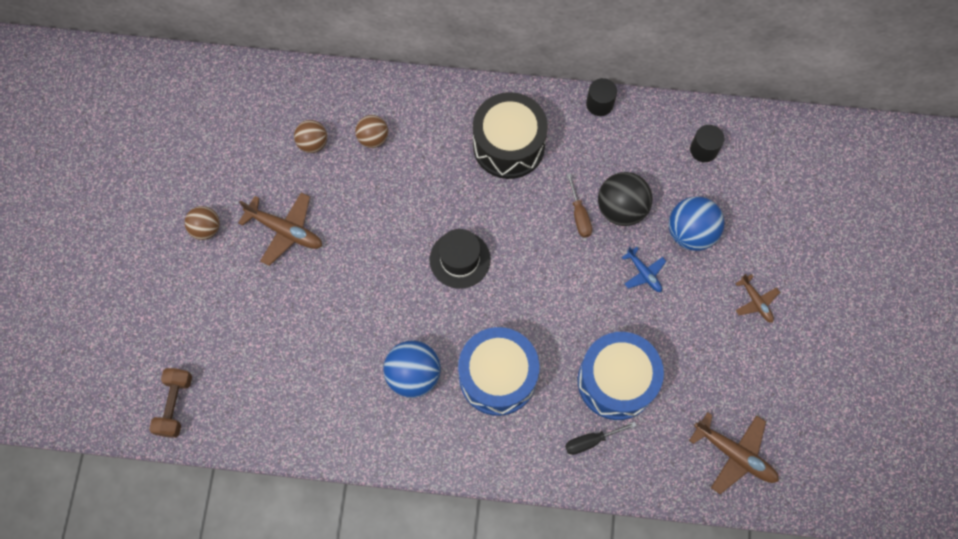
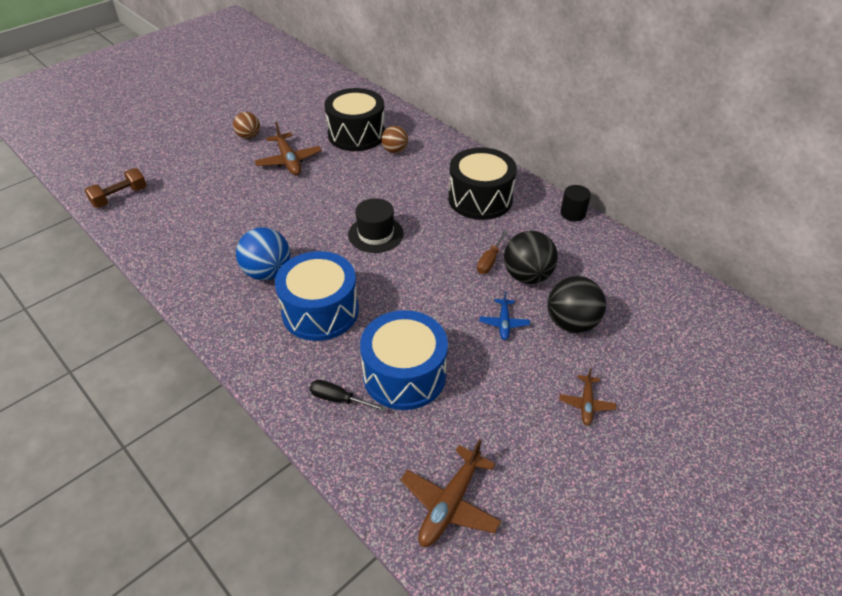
camera: 40 degrees right, 25 degrees down
brown ball [294,120,327,153] -> black drum [324,88,385,151]
blue ball [669,196,724,251] -> black ball [547,276,606,333]
brown plane [689,412,779,494] -> brown plane turned 45 degrees clockwise [401,439,501,547]
black cylinder [690,125,724,162] -> none

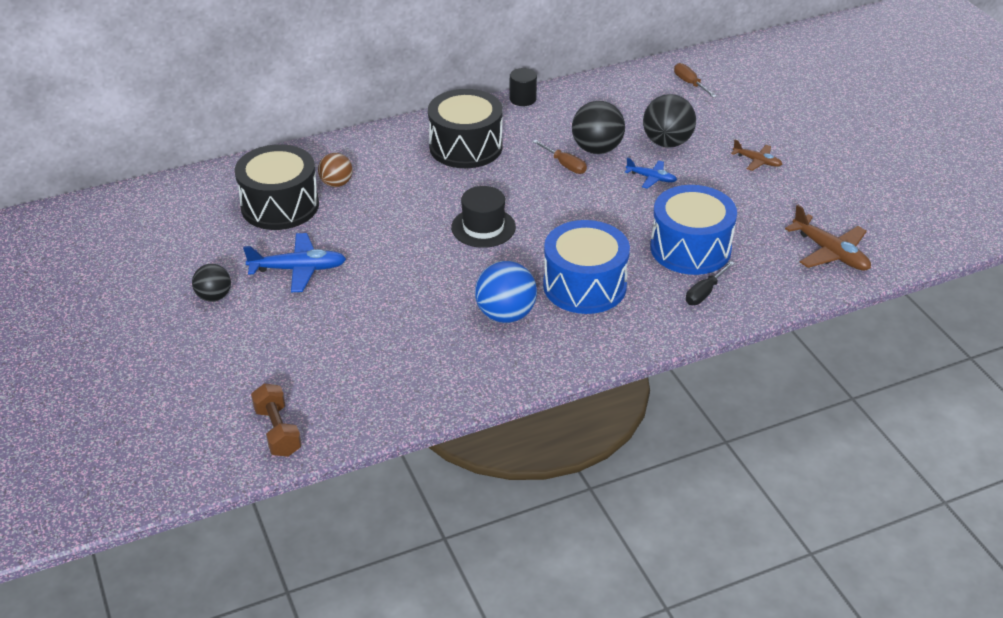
camera: 70 degrees left, 5 degrees down
brown ball [233,112,260,139] -> black ball [192,264,231,302]
brown plane [255,122,322,175] -> blue plane [243,233,346,292]
none -> brown screwdriver [674,63,717,98]

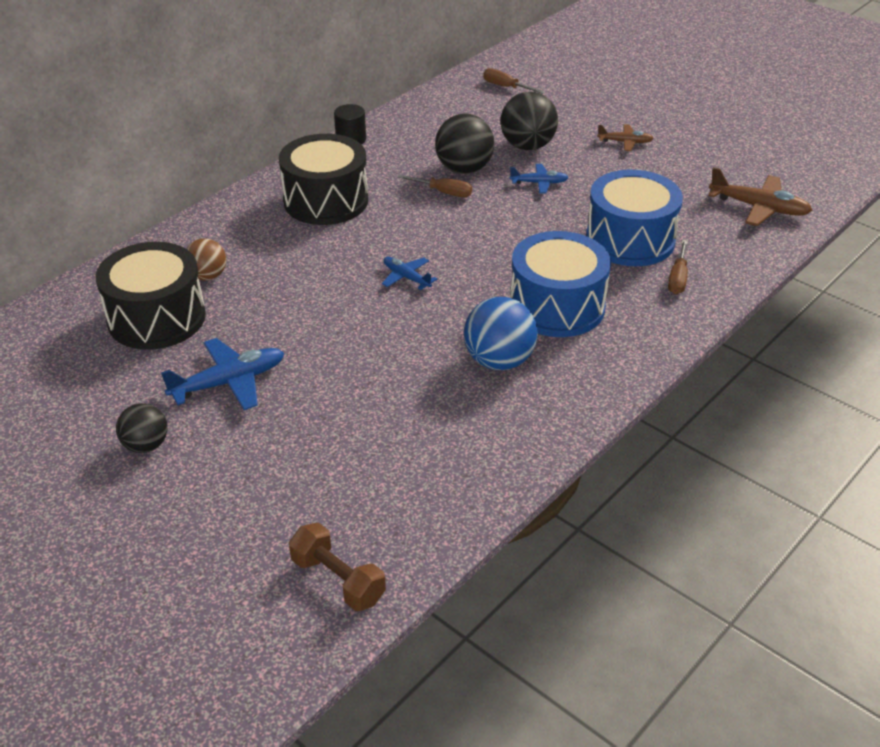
camera: 25 degrees left, 0 degrees up
black hat [451,186,516,248] -> blue plane [382,257,437,290]
black screwdriver [686,261,735,305] -> brown screwdriver [668,240,688,294]

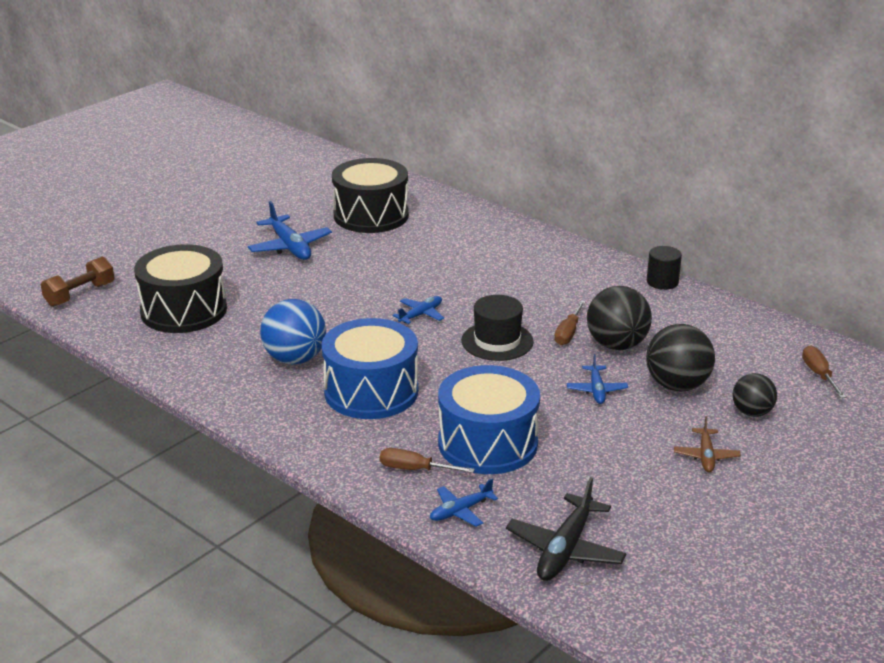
camera: 90 degrees right, 10 degrees down
black ball [116,403,167,453] -> black ball moved to [732,373,777,417]
brown ball [187,238,226,280] -> none
black drum [279,134,368,225] -> black drum moved to [134,244,227,333]
brown screwdriver [483,68,544,93] -> brown screwdriver turned 45 degrees counterclockwise [802,345,846,398]
brown plane [708,167,812,226] -> black plane [506,477,627,581]
none -> blue plane [430,478,498,527]
none -> black hat [461,295,534,361]

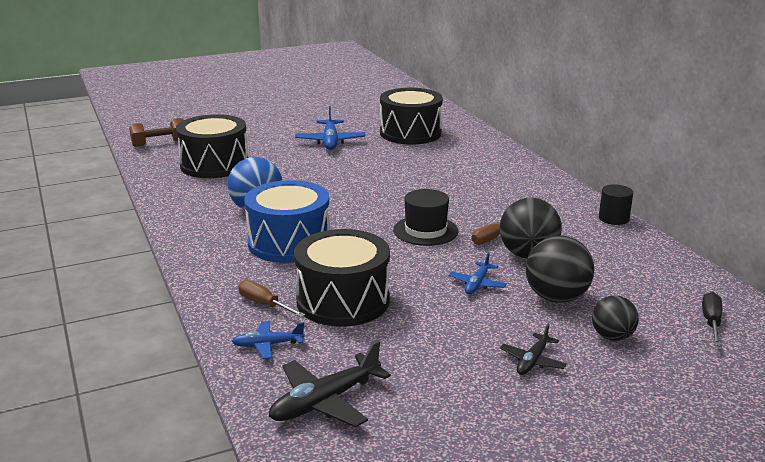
camera: 25 degrees right, 5 degrees down
blue plane [393,296,444,324] -> none
blue drum [438,365,540,474] -> black drum [294,229,390,327]
brown plane [674,416,741,472] -> black plane [500,324,567,375]
brown screwdriver [802,345,846,398] -> black screwdriver [702,292,722,346]

